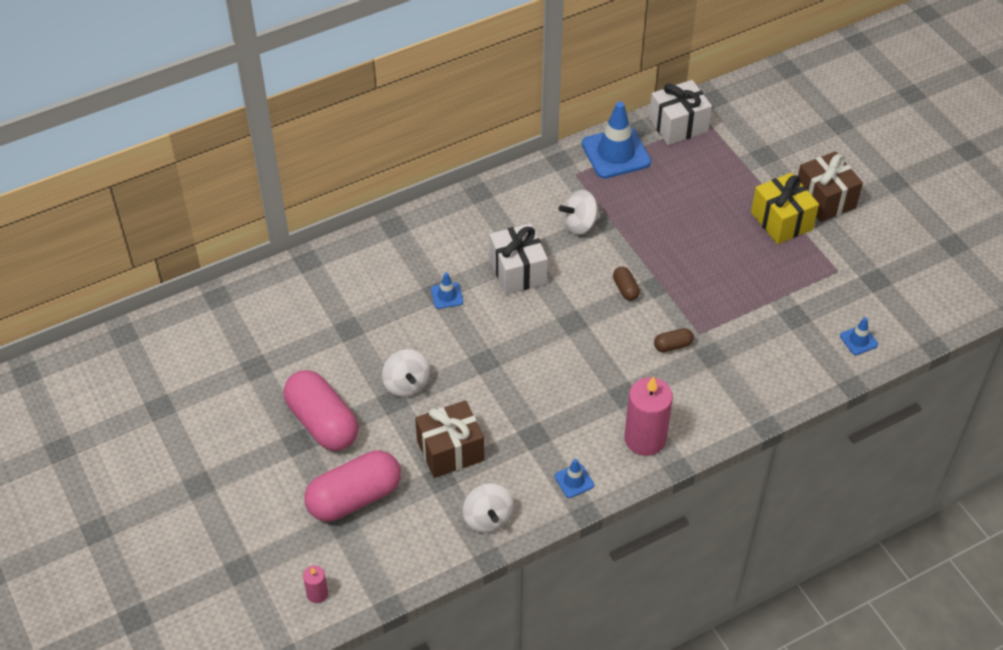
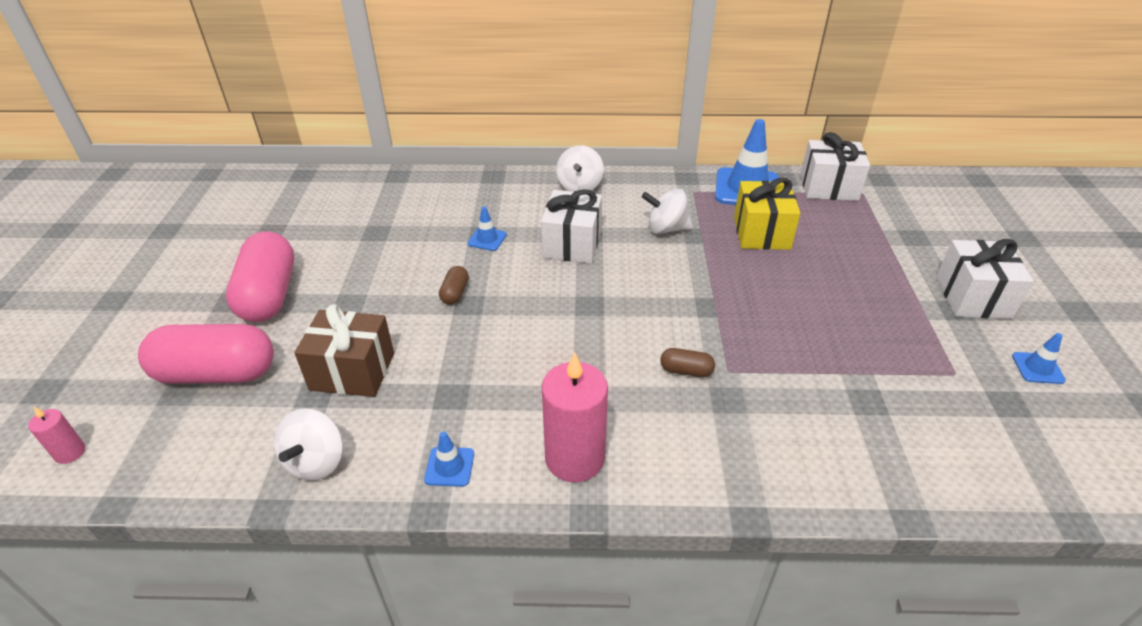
camera: 30 degrees right, 10 degrees down
white spinning top [382,349,430,397] -> white spinning top moved to [556,145,604,192]
brown capsule [613,267,640,301] -> brown capsule moved to [439,266,469,305]
yellow gift [751,172,819,244] -> yellow gift moved to [734,178,800,250]
brown gift [798,151,863,222] -> white gift [936,239,1034,319]
blue traffic cone [840,317,878,355] -> blue traffic cone moved to [1012,333,1066,384]

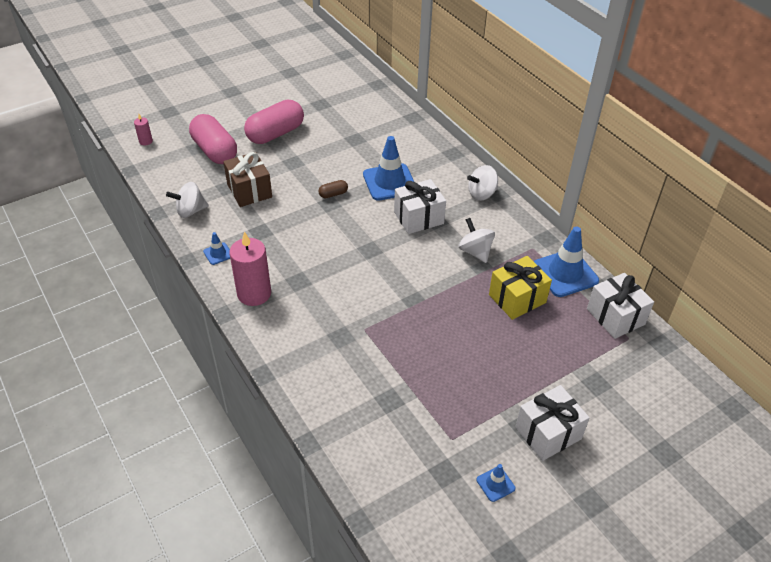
camera: 55 degrees right, 5 degrees up
blue traffic cone [468,206,507,251] -> blue traffic cone [363,136,414,201], size x2.12
brown capsule [660,348,715,377] -> none

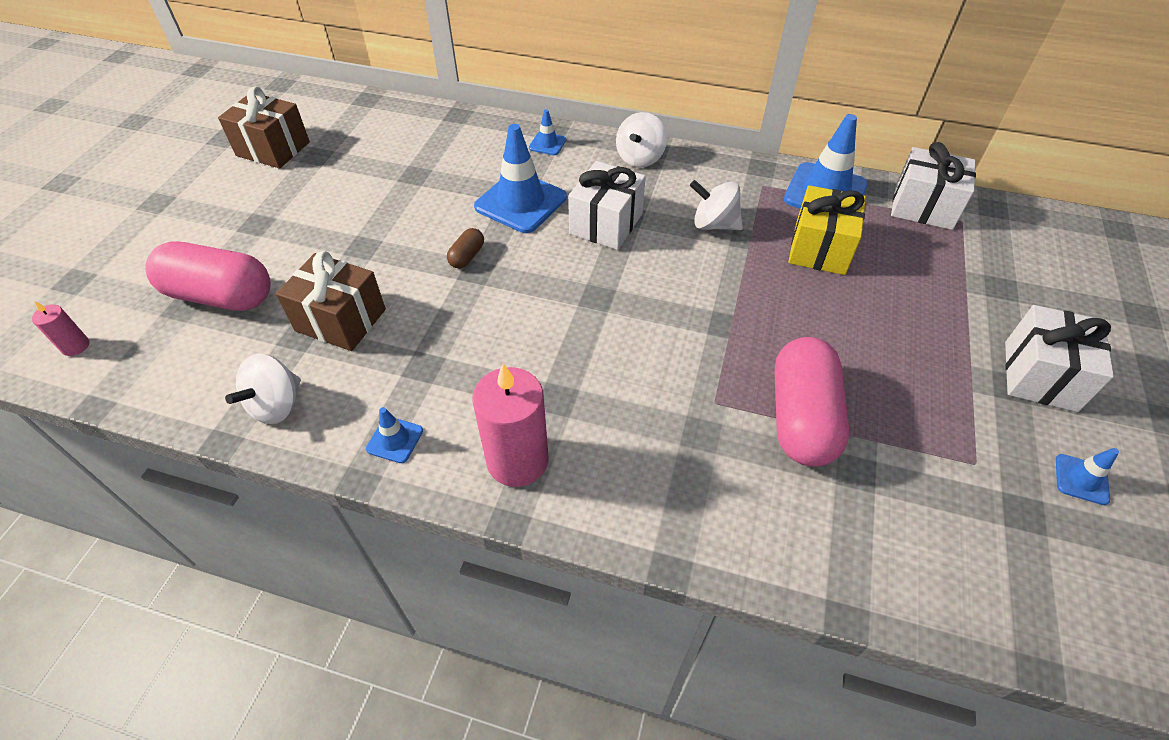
camera: 40 degrees left, 5 degrees up
pink capsule [244,100,304,144] -> pink capsule moved to [775,337,849,467]
none -> brown gift [218,86,310,169]
none -> blue traffic cone [529,110,566,155]

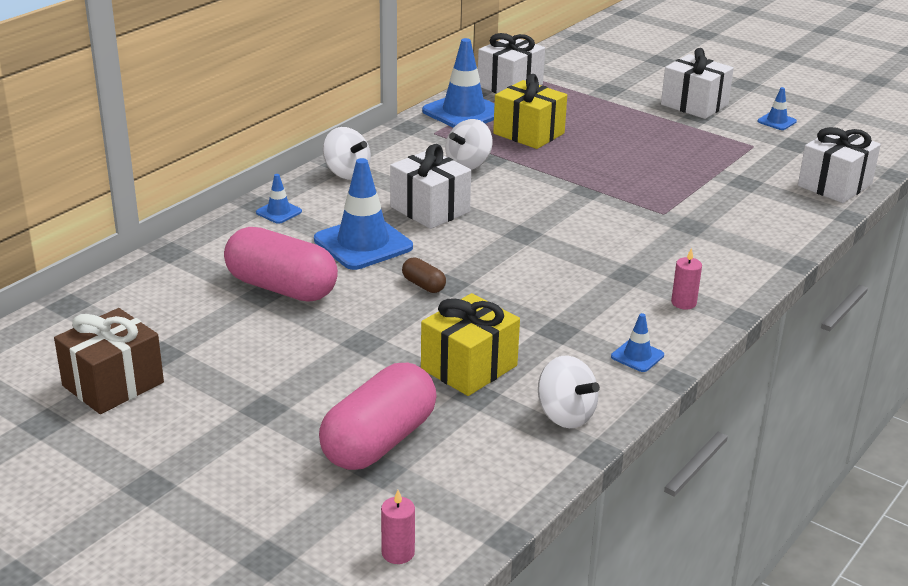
camera: 70 degrees left, 20 degrees down
brown gift [276,251,386,351] -> yellow gift [421,293,520,396]
pink candle [472,363,549,487] -> pink candle [671,248,702,309], size x0.48
pink capsule [775,337,849,467] -> pink capsule moved to [224,227,338,302]
none -> white gift [798,127,881,203]

